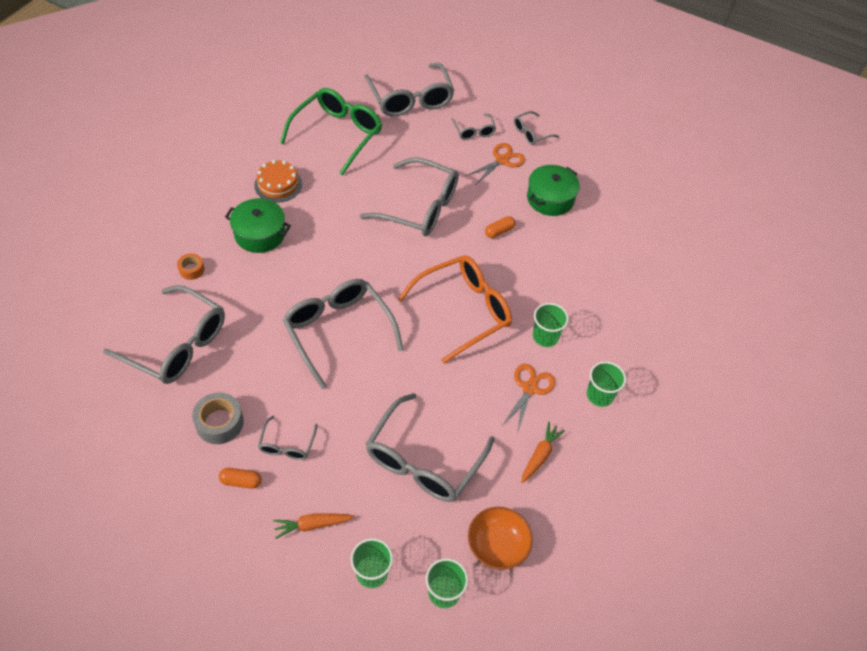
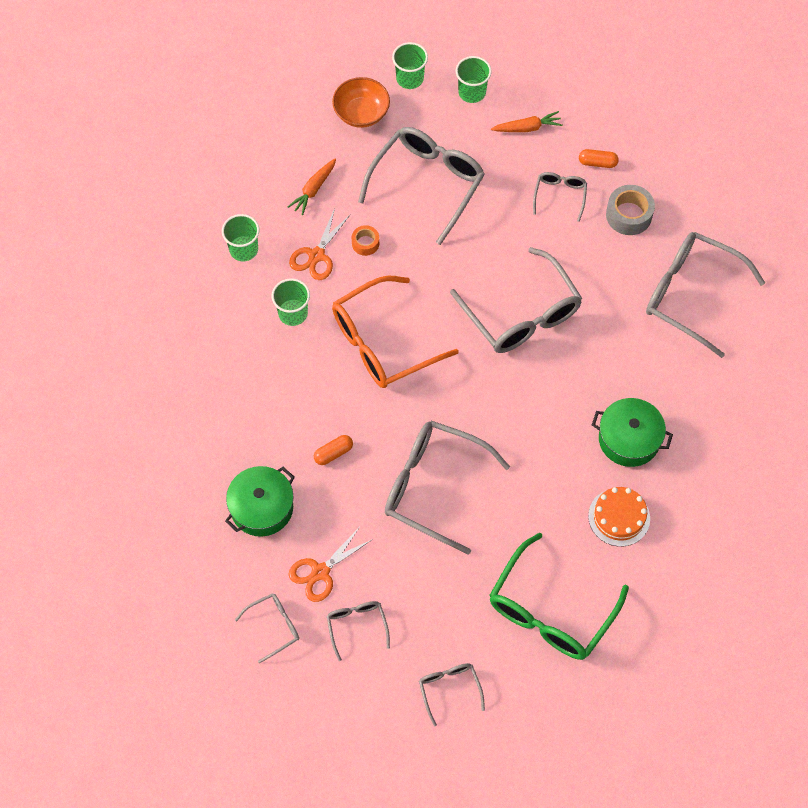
camera: 175 degrees left, 10 degrees up
orange tape [177,253,204,280] -> orange tape moved to [352,225,379,256]
grey glasses [364,63,455,117] -> grey glasses [419,663,485,726], size x0.49

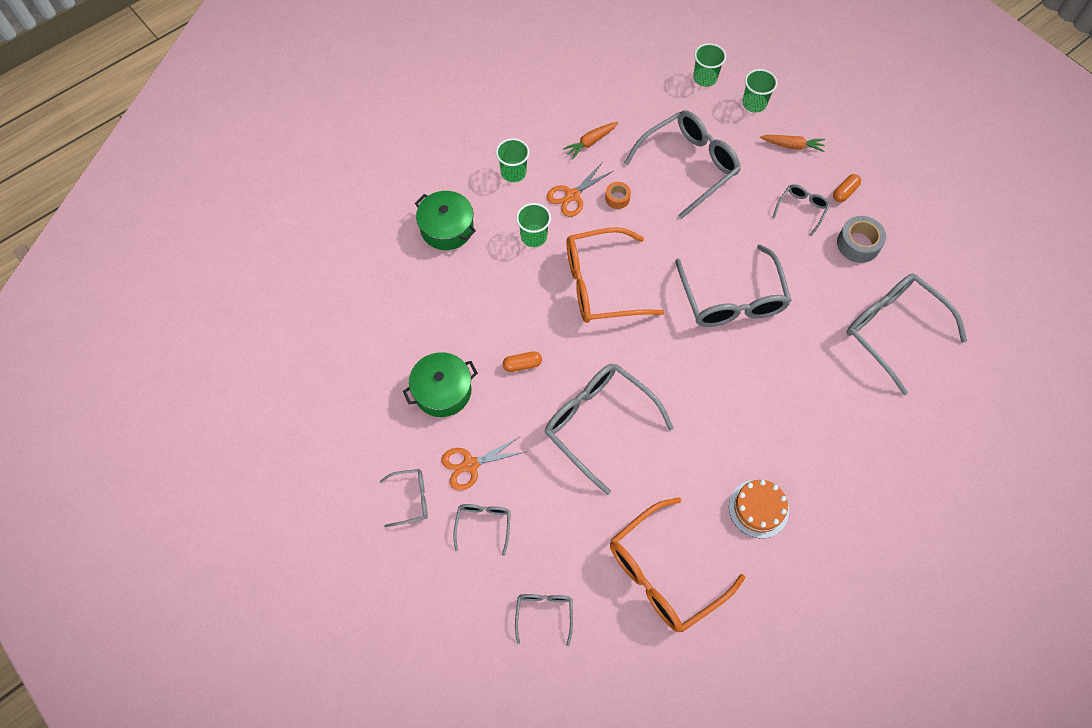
camera: 20 degrees right, 0 degrees up
orange bowl [332,77,390,128] -> none
green glasses [489,533,629,660] -> orange glasses [610,497,745,632]
orange capsule [579,149,619,168] -> orange capsule turned 75 degrees counterclockwise [833,174,861,202]
green pot [592,398,673,467] -> green pot moved to [415,191,476,250]

